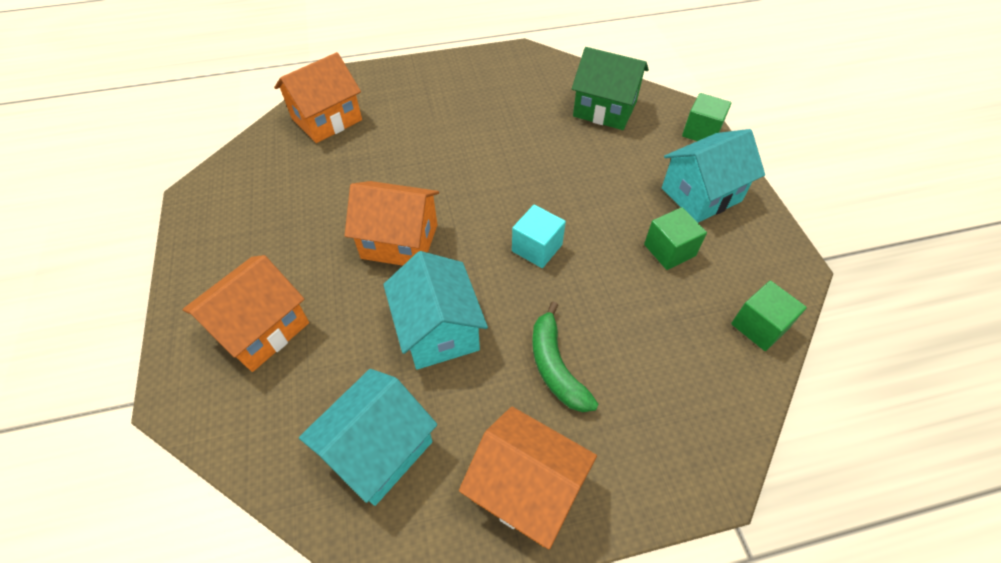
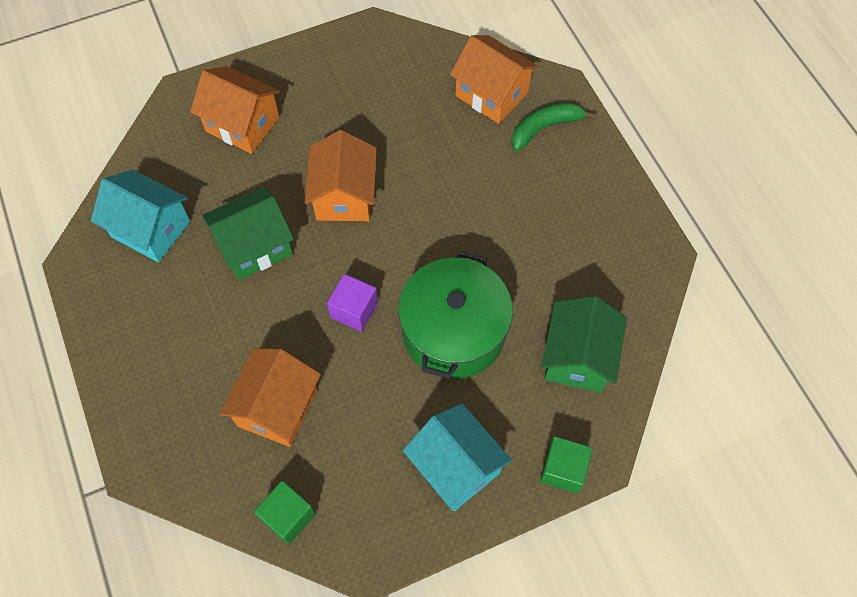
camera: 80 degrees right, 10 degrees up
turquoise house [383,251,488,370] -> green house [202,187,294,280]
orange house [459,407,597,549] -> orange house moved to [220,348,321,447]
turquoise cube [512,205,566,268] -> purple cube [327,274,378,332]
green banana [532,302,598,412] -> green banana moved to [511,102,597,151]
green cube [644,207,707,270] -> none
none -> green pot [398,251,513,379]

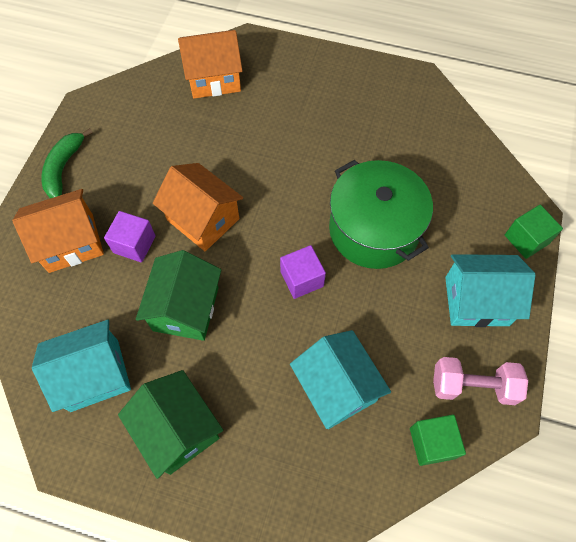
camera: 50 degrees left, 0 degrees up
orange house [220,348,321,447] -> turquoise house [290,330,391,429]
green banana [511,102,597,151] -> green banana moved to [42,128,93,198]
green house [542,296,627,393] -> green house moved to [118,370,223,479]
none -> purple cube [104,211,156,262]
none -> pink dumbbell [433,357,528,405]

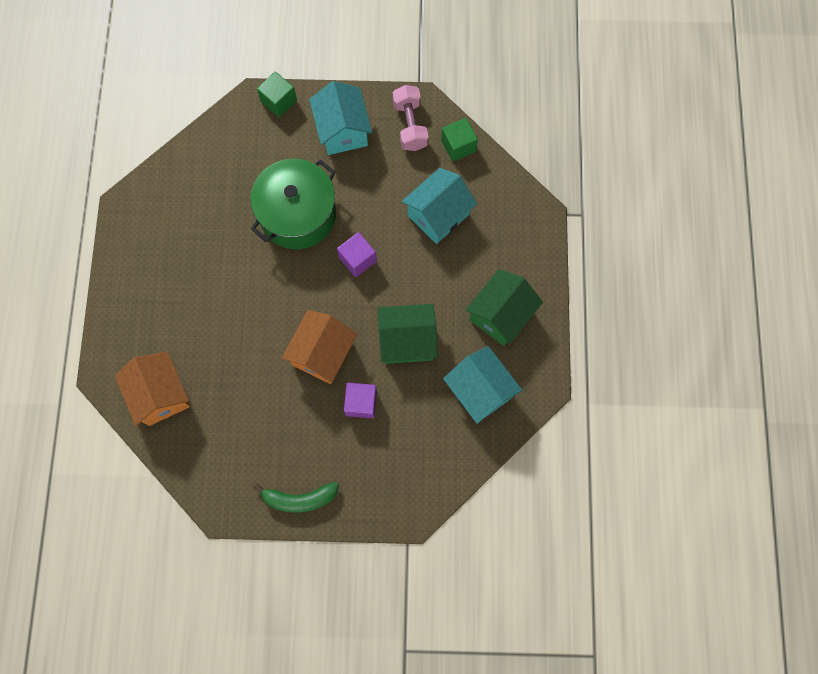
camera: 105 degrees left, 10 degrees up
orange house [12,189,104,273] -> none

